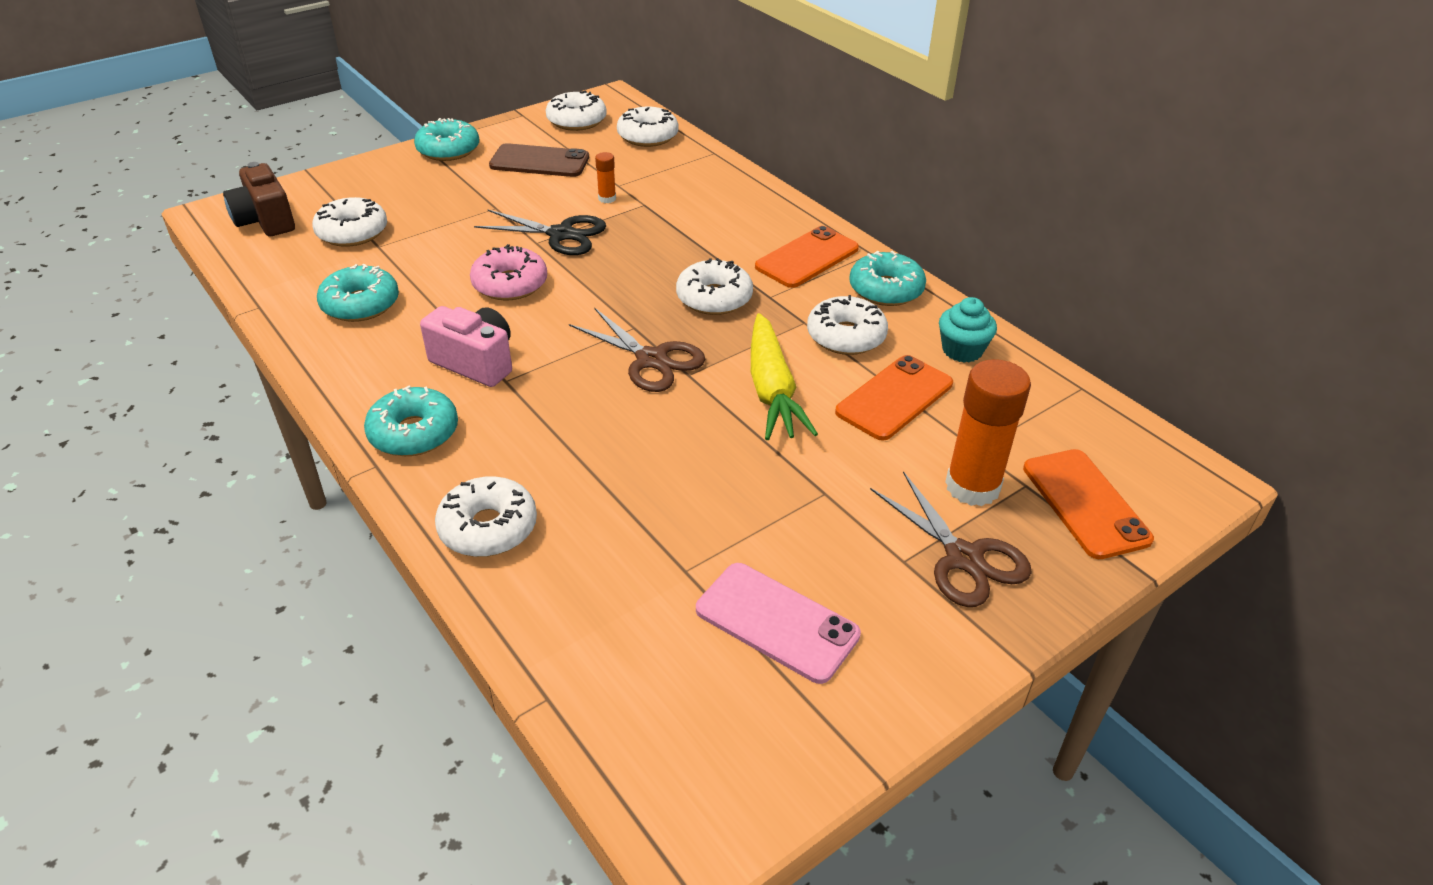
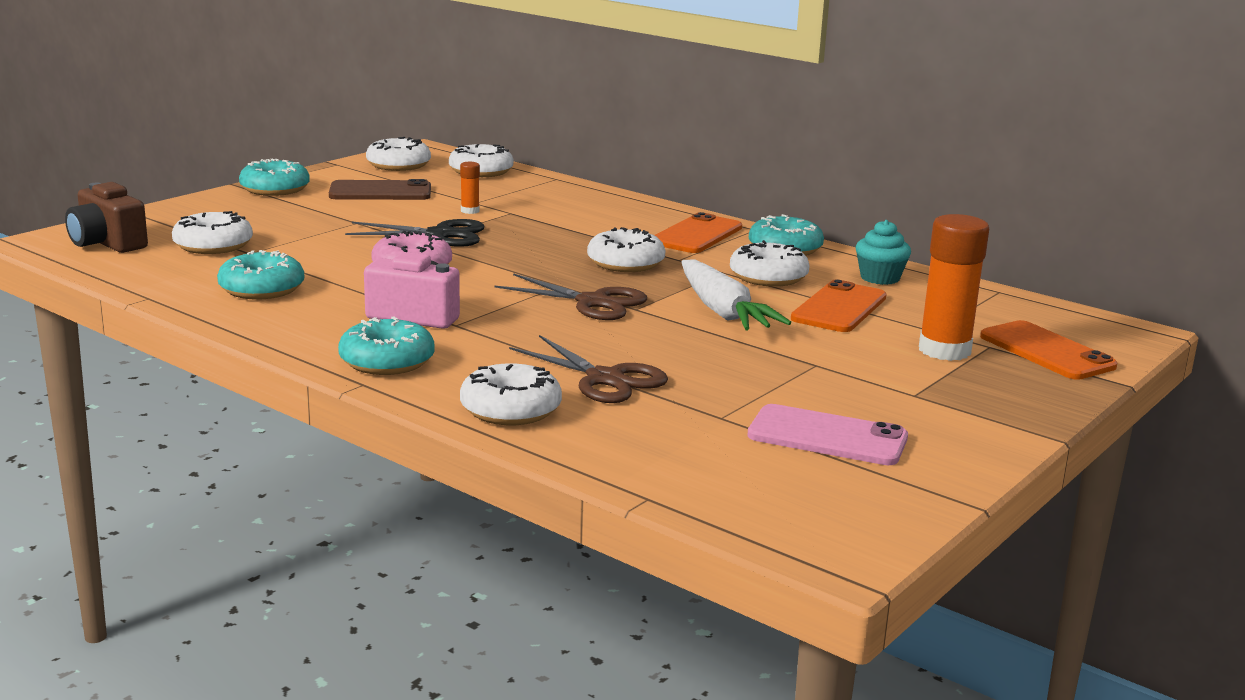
camera: 15 degrees left, 20 degrees down
yellow carrot [751,313,818,440] -> white carrot [681,259,791,330]
brown scissors [870,471,1032,607] -> brown scissors moved to [509,335,668,403]

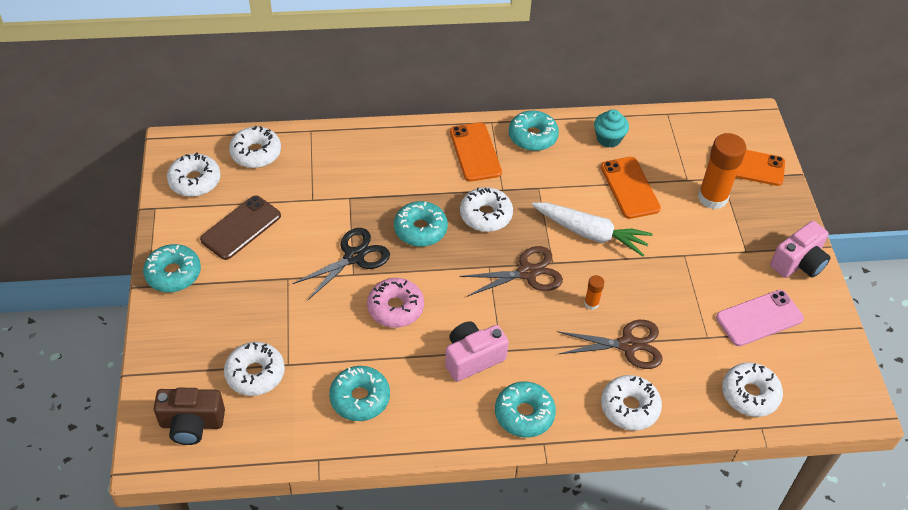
camera: 45 degrees left, 30 degrees up
orange glue stick [460,162,480,214] -> orange glue stick moved to [584,275,604,310]
white donut [730,240,810,287] -> white donut moved to [722,363,783,417]
none -> turquoise donut [394,201,448,247]
none -> pink camera [770,221,831,278]

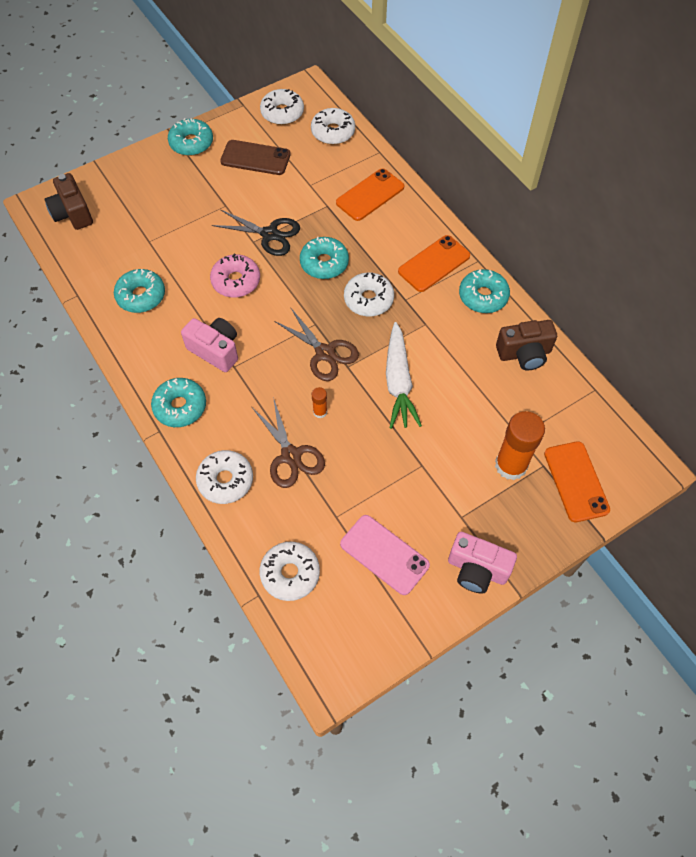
camera: 65 degrees right, 10 degrees up
white donut [224,342,285,396] -> none
turquoise cupcake [594,109,629,148] -> brown camera [496,320,557,371]
orange phone [601,157,661,219] -> orange phone moved to [336,168,404,221]

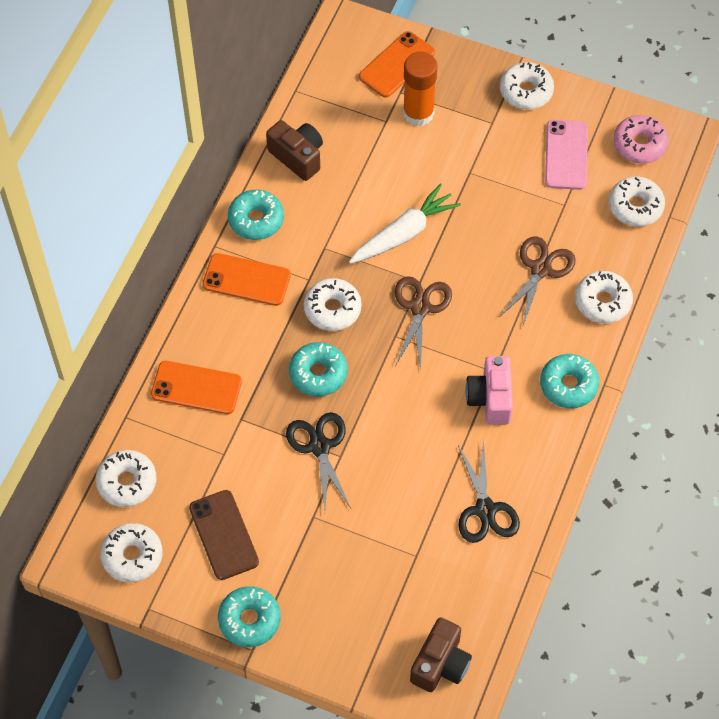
camera: 125 degrees left, 0 degrees up
turquoise donut [114,269,165,313] -> black scissors [458,440,520,543]
pink donut [210,254,260,297] -> pink donut moved to [613,115,669,164]
orange glue stick [312,387,327,418] -> none
pink camera [448,532,517,593] -> white donut [500,62,554,110]

